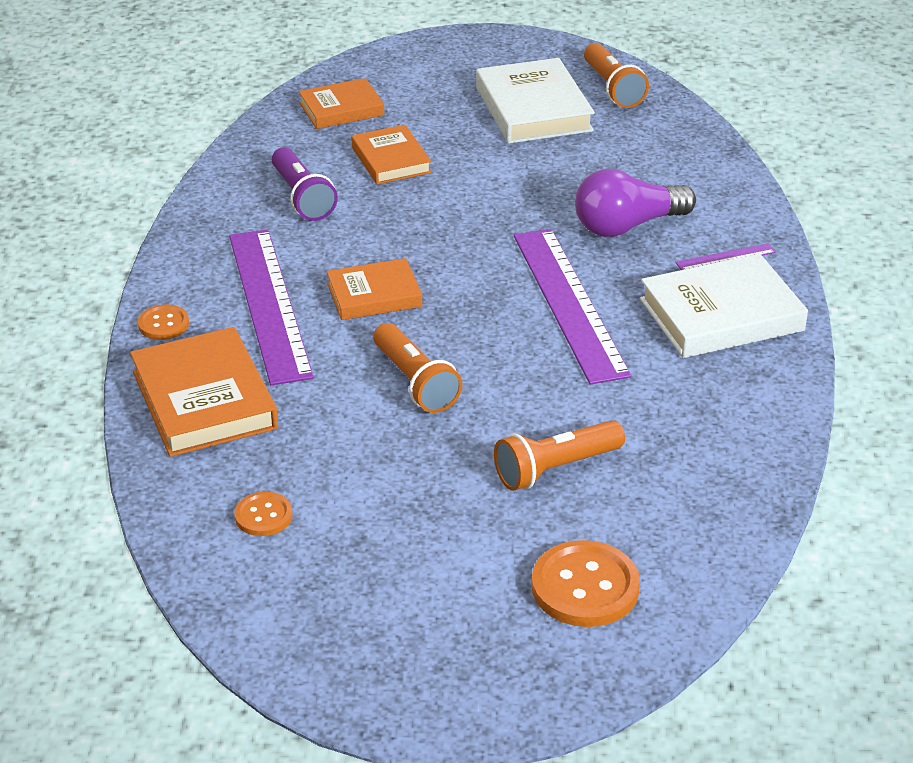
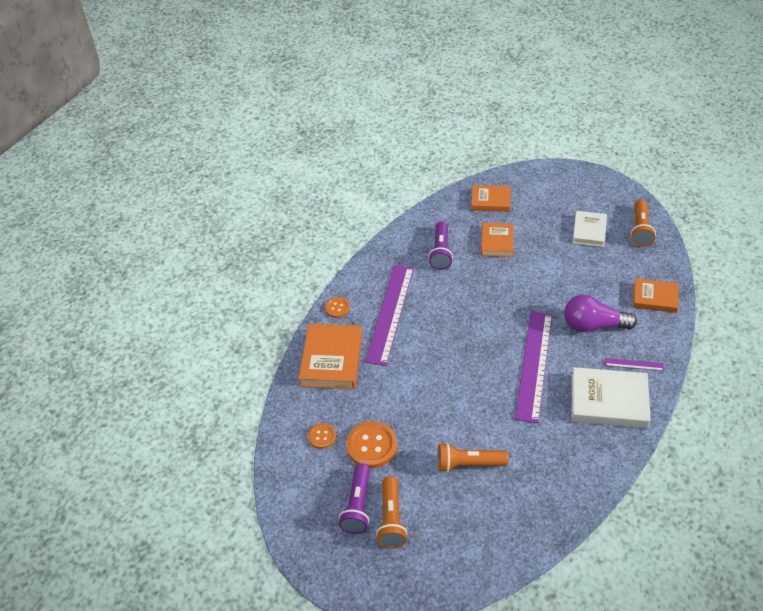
camera: 30 degrees right, 10 degrees up
orange book [327,258,422,320] -> orange book moved to [633,278,679,313]
orange flashlight [374,323,462,413] -> orange flashlight moved to [376,476,407,548]
white book [476,58,595,144] -> white book [572,211,607,247], size x0.63
orange button [531,540,640,627] -> orange button moved to [346,421,397,468]
none -> purple flashlight [339,463,370,534]

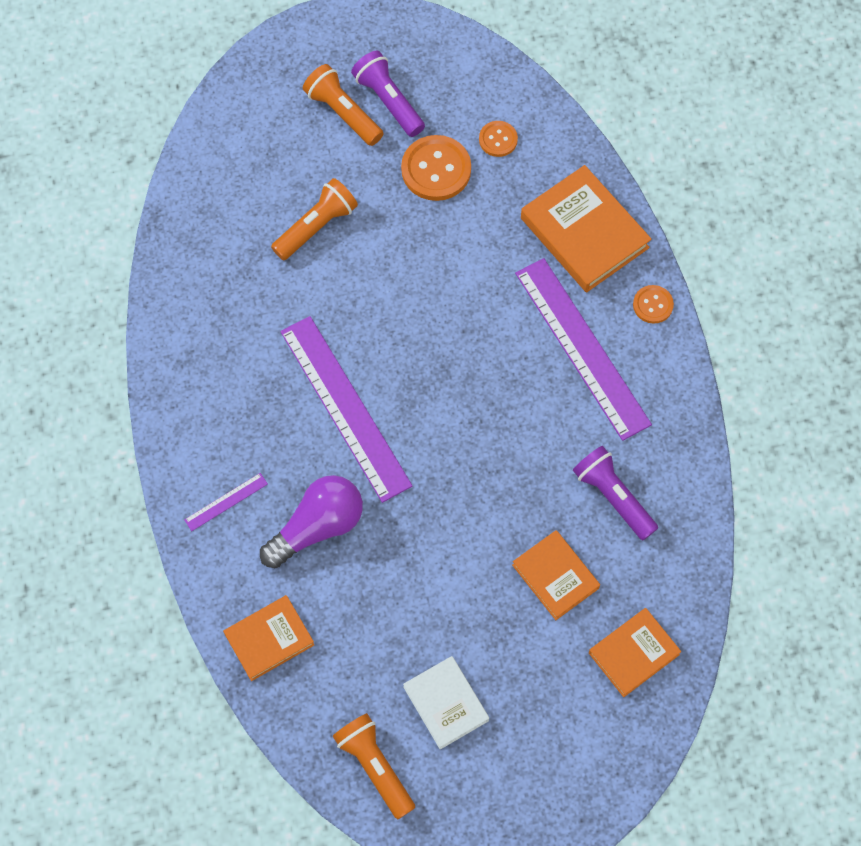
camera: 135 degrees right, 20 degrees up
white book [572,367,651,428] -> none

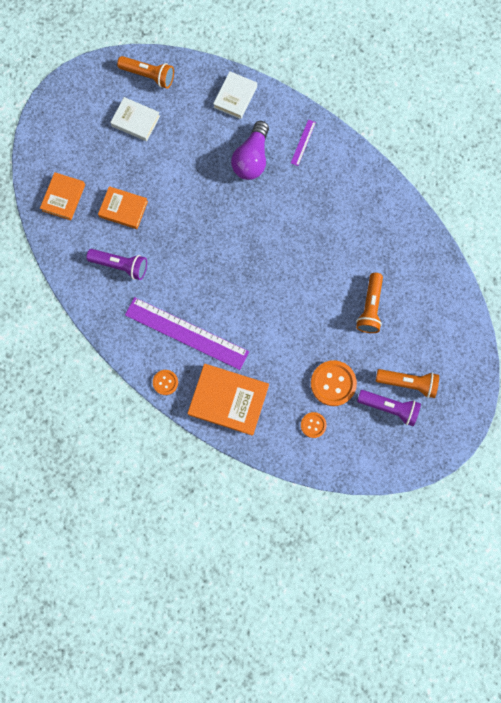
camera: 145 degrees right, 10 degrees up
orange book [223,595,314,681] -> white book [213,71,257,119]
purple ruler [280,316,412,503] -> none

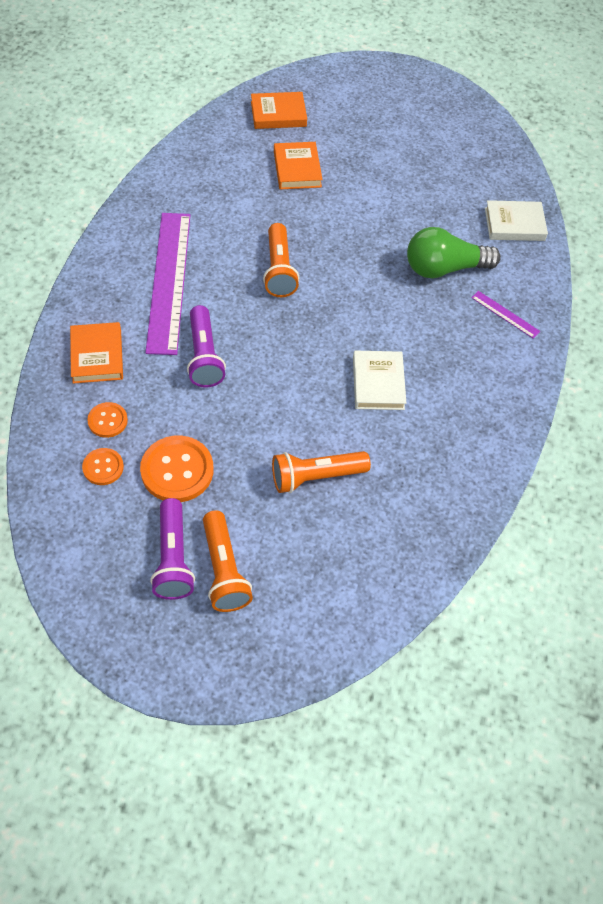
camera: 60 degrees right, 20 degrees down
purple flashlight [86,249,147,280] -> purple flashlight moved to [187,305,226,388]
white book [110,97,160,141] -> white book moved to [353,351,406,410]
orange flashlight [117,56,174,89] -> orange flashlight moved to [263,223,299,297]
orange button [153,370,178,395] -> orange button moved to [87,402,128,438]
orange book [187,364,269,436] -> orange book [70,322,123,384], size x0.63
purple light bulb [231,121,269,180] -> green light bulb [407,227,501,278]
purple ruler [291,119,316,166] -> purple ruler turned 45 degrees clockwise [471,291,540,339]

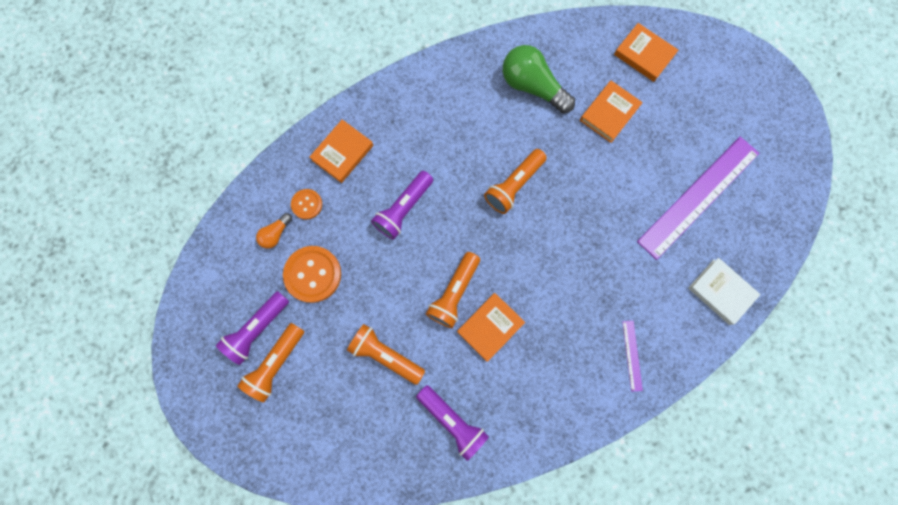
camera: 50 degrees right, 20 degrees up
orange button [82,448,124,485] -> orange light bulb [256,213,292,249]
purple ruler [145,213,190,355] -> purple ruler moved to [637,137,760,260]
white book [353,351,406,410] -> orange book [457,293,525,362]
green light bulb [407,227,501,278] -> green light bulb moved to [503,45,575,113]
none -> purple flashlight [416,385,489,461]
none -> orange flashlight [426,252,480,328]

